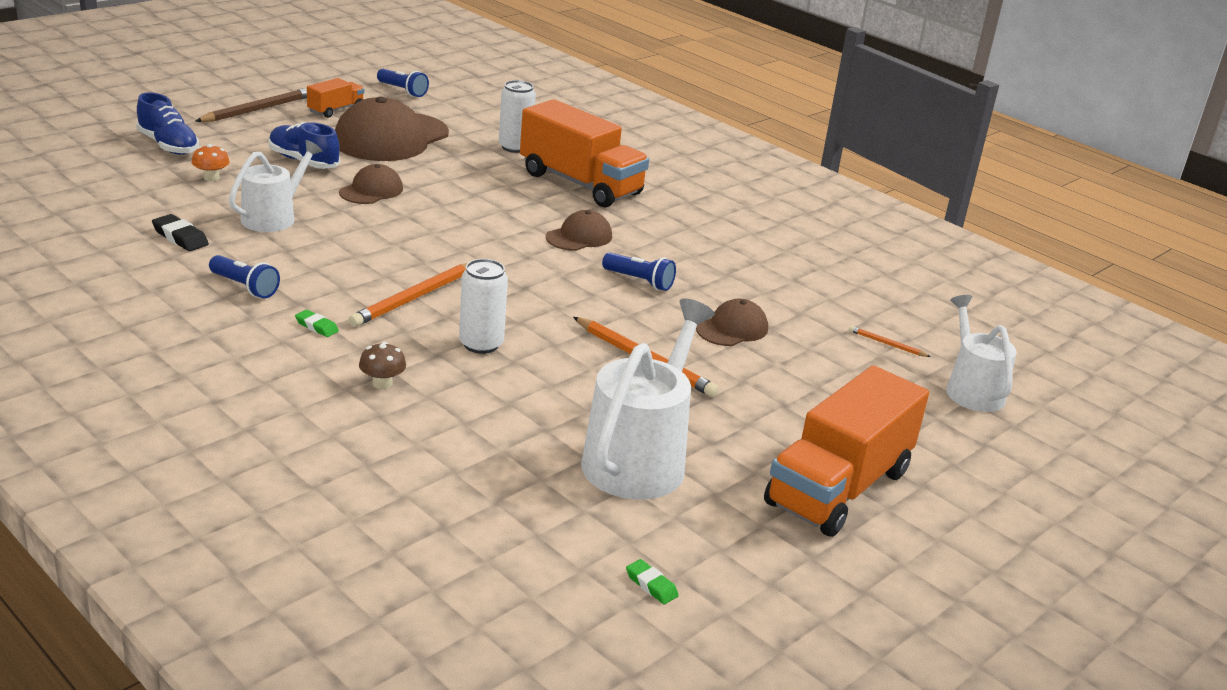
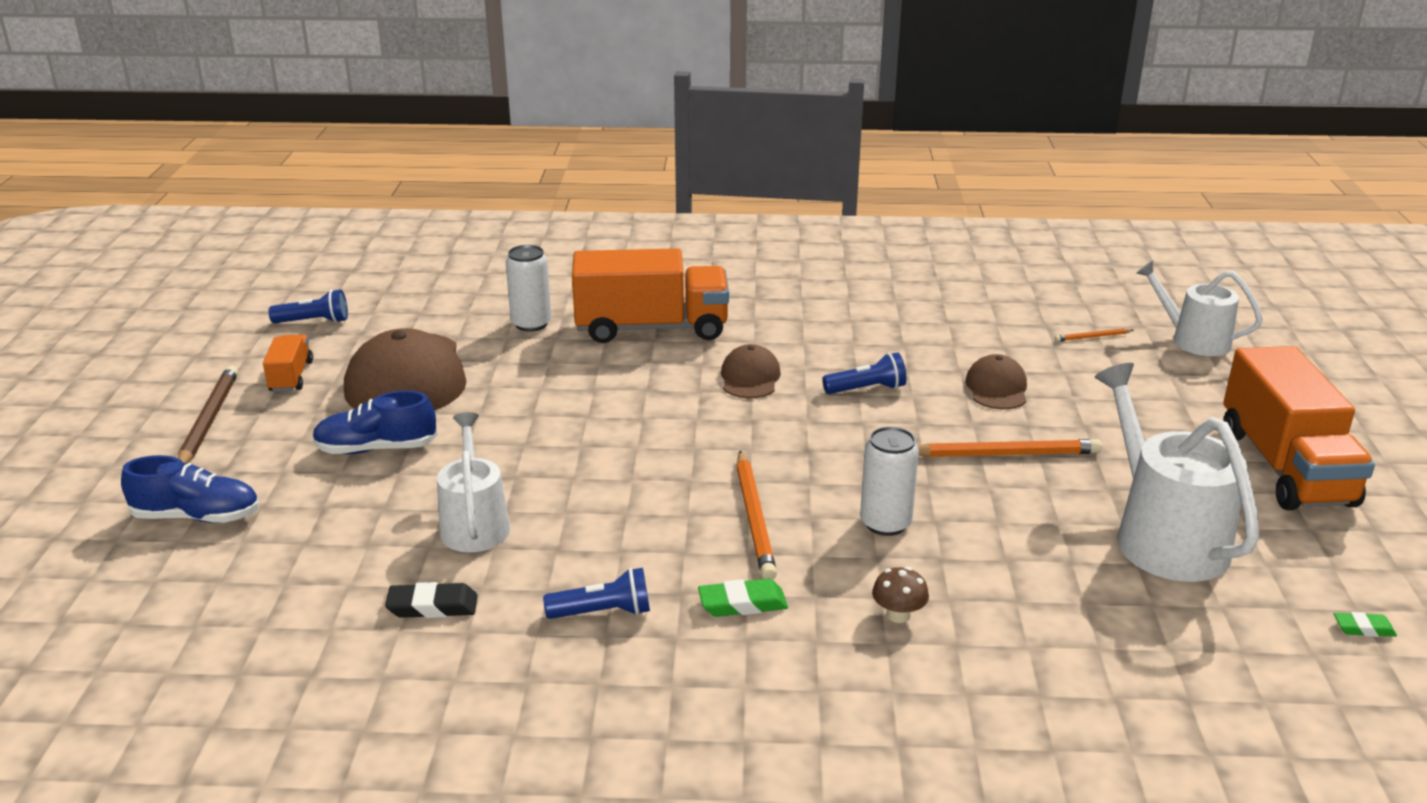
camera: 40 degrees left, 0 degrees up
orange mushroom [192,144,230,181] -> none
green eraser [295,310,339,337] -> green eraser [698,579,788,617], size x1.54
brown cap [339,164,403,204] -> none

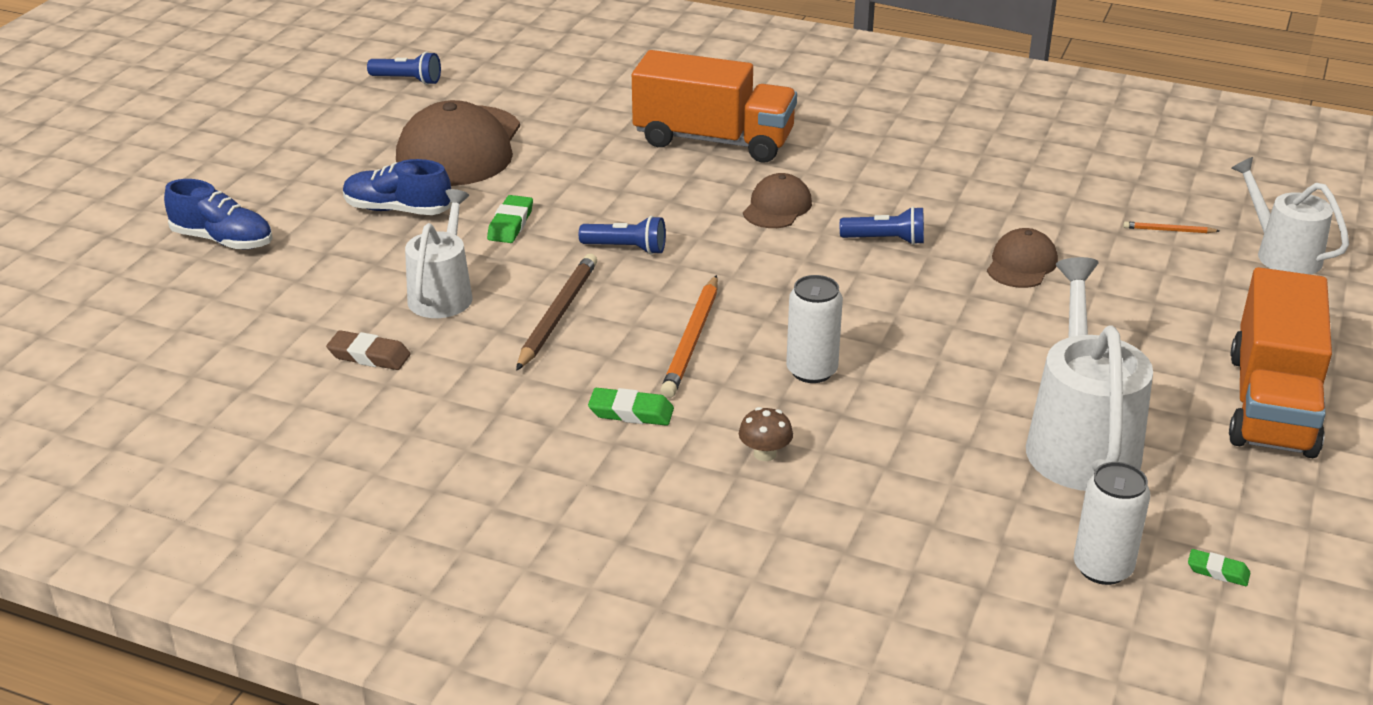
camera: 20 degrees right, 5 degrees up
brown pencil [178,365,238,463] -> brown pencil moved to [516,254,597,371]
orange truck [263,334,313,392] -> none
black eraser [385,582,478,618] -> brown eraser [326,330,411,370]
white can [506,245,551,332] -> white can moved to [1074,462,1150,585]
blue flashlight [543,568,650,619] -> blue flashlight moved to [579,216,666,255]
orange pencil [918,439,1102,457] -> none
none -> green eraser [487,195,533,243]

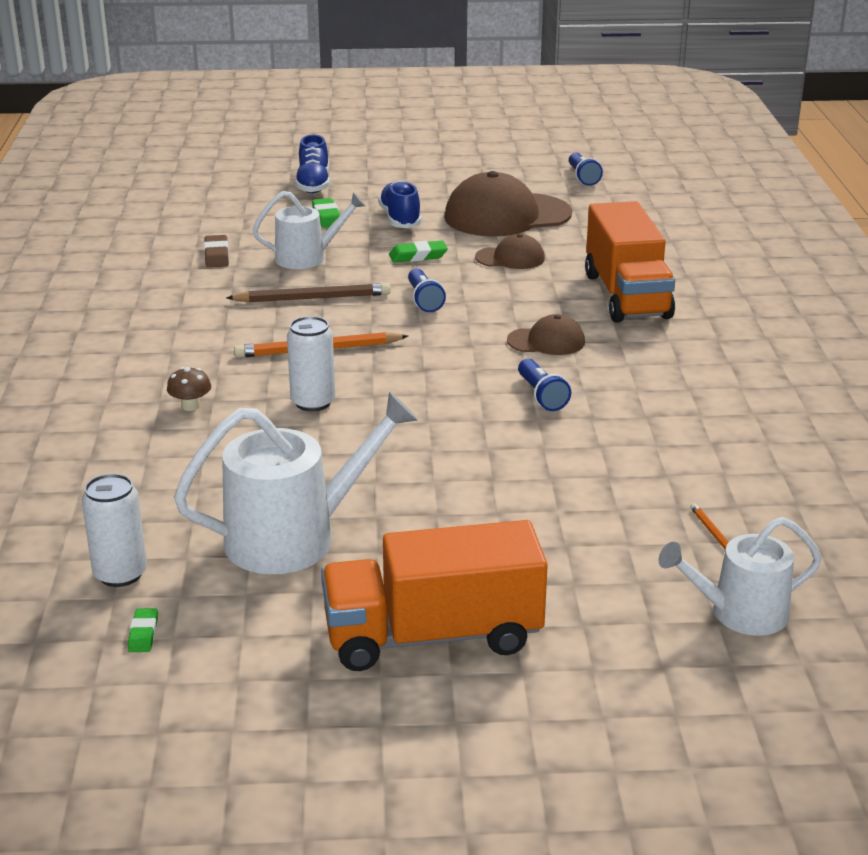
camera: 65 degrees right, 5 degrees down
green eraser [588,388,674,426] -> green eraser moved to [312,198,341,228]
brown cap [987,228,1058,288] -> brown cap moved to [475,234,545,269]
white watering can [1231,157,1349,275] -> white watering can turned 135 degrees counterclockwise [658,517,822,636]

